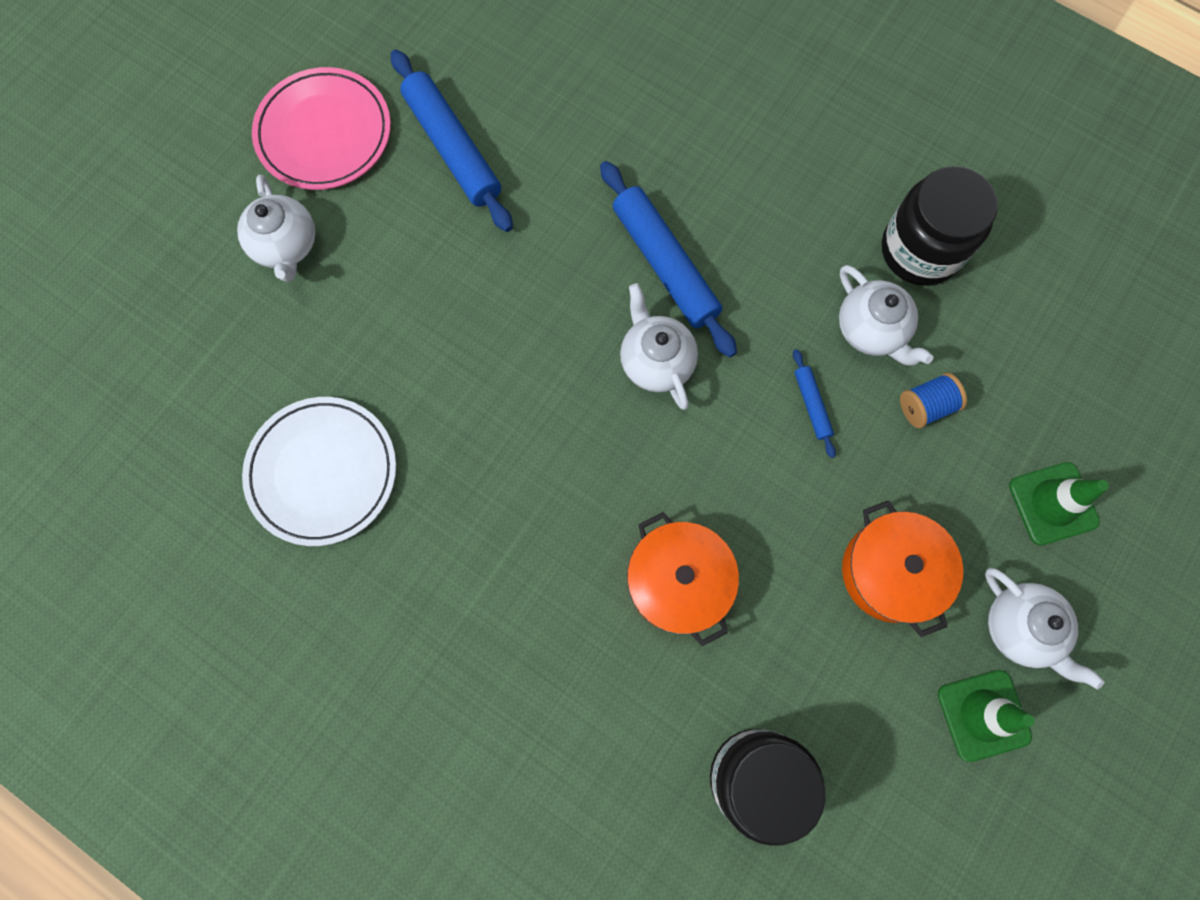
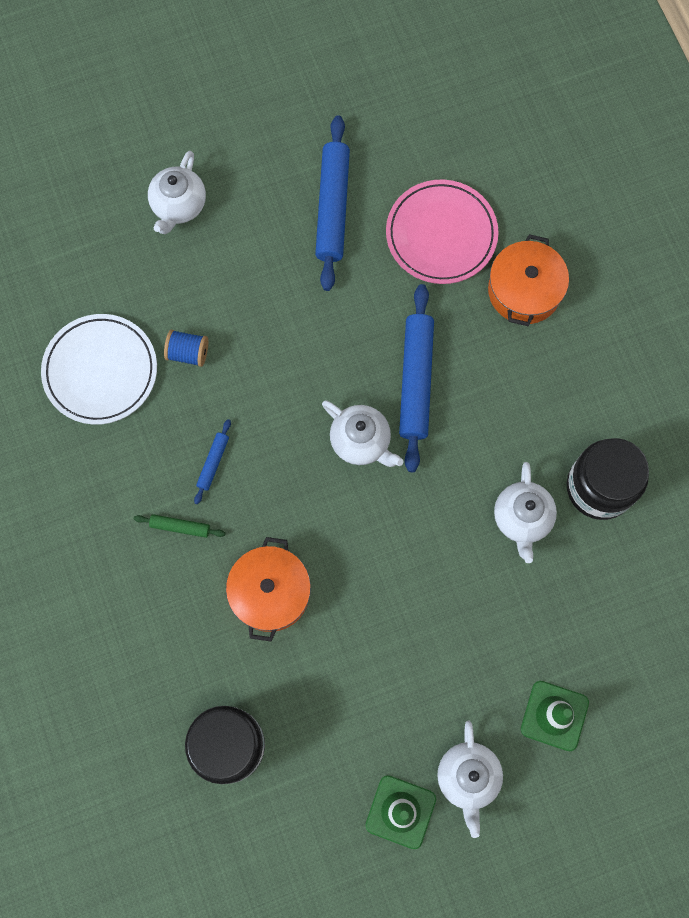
camera: 35 degrees right, 0 degrees up
pink plate [252,67,391,190] -> pink plate moved to [386,180,498,284]
white teapot [620,283,698,410] -> white teapot turned 120 degrees clockwise [322,400,404,467]
blue rolling pin [793,349,836,458] -> blue rolling pin moved to [194,419,231,504]
orange pot [842,500,963,637] -> orange pot moved to [488,234,569,326]
blue spool [900,373,967,428] -> blue spool moved to [164,330,208,367]
none -> green rolling pin [134,514,225,538]

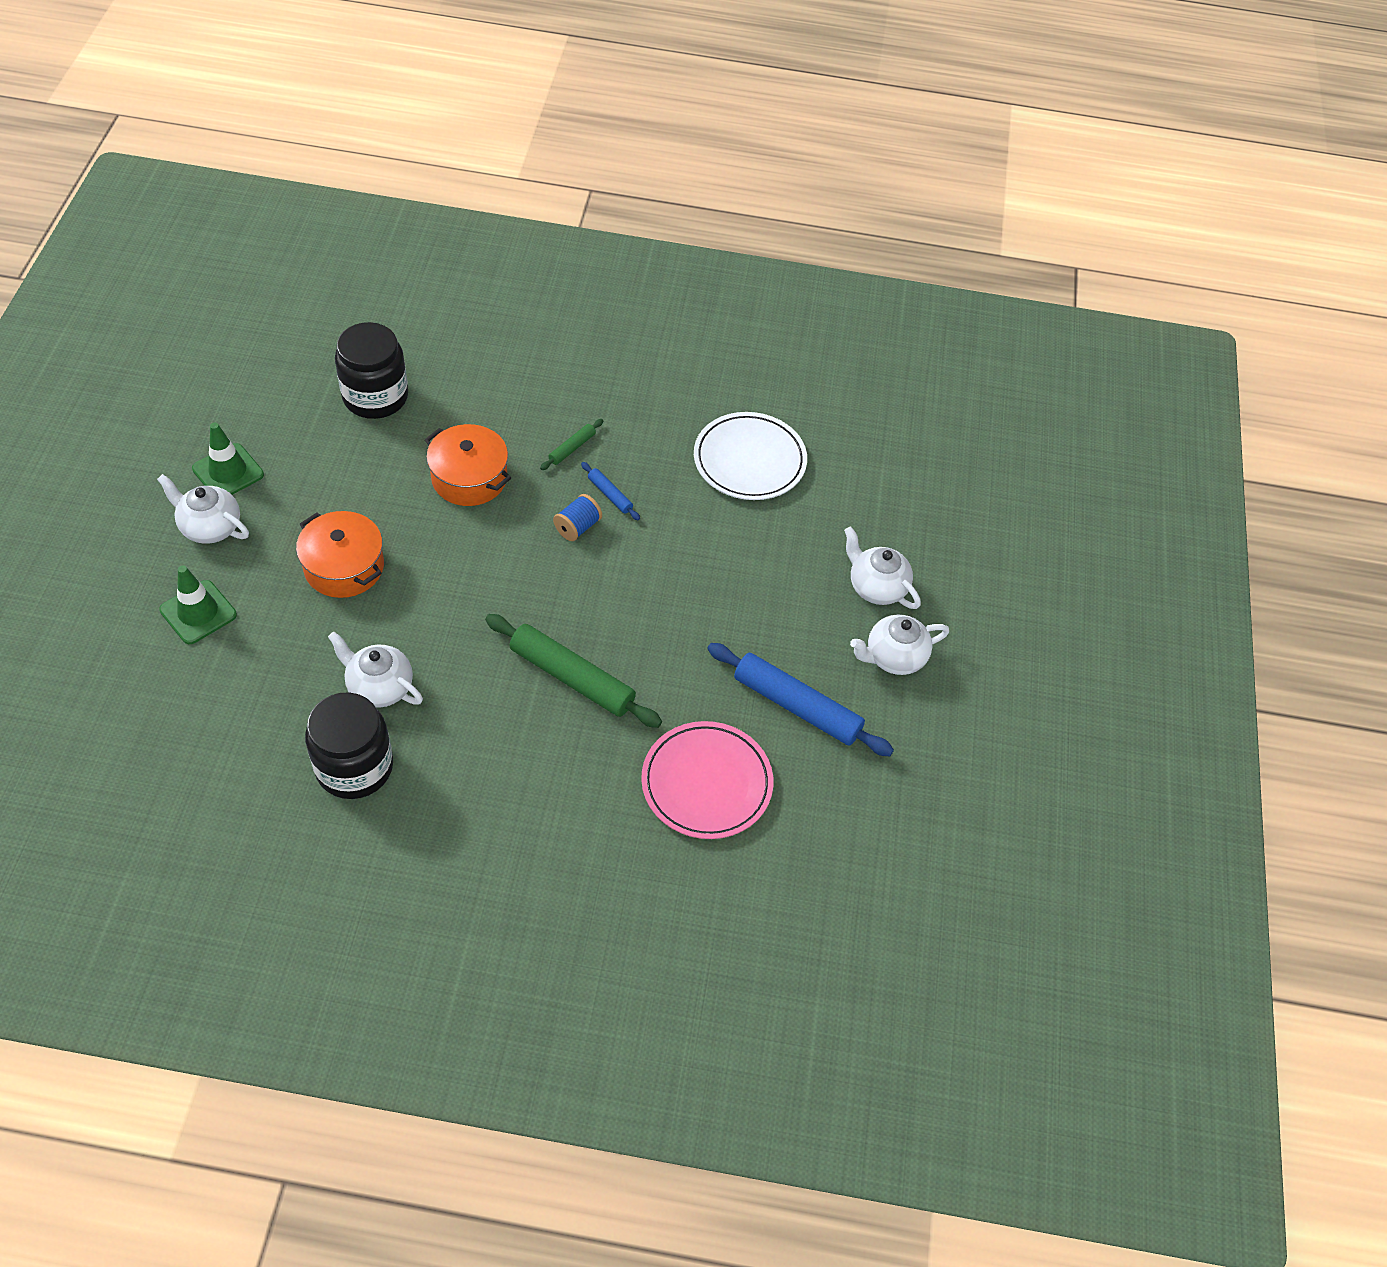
camera: 115 degrees right, 20 degrees down
blue spool [164,330,208,367] -> blue spool moved to [553,494,602,541]
white teapot [322,400,404,467] -> white teapot moved to [850,614,949,675]
blue rolling pin [399,284,434,472] -> green rolling pin [485,614,662,728]
orange pot [488,234,569,326] -> orange pot moved to [296,511,384,598]

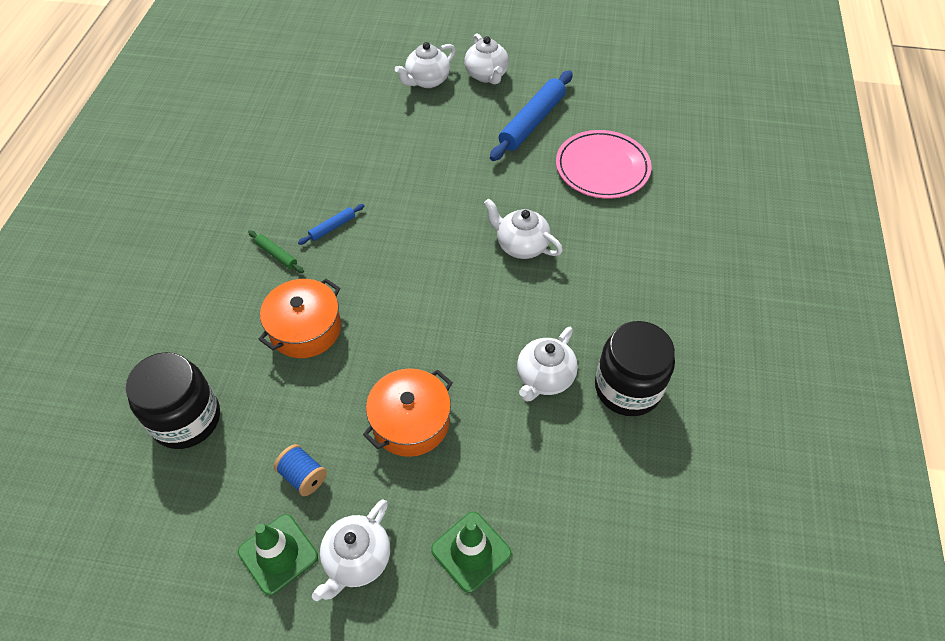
camera: 85 degrees left, 0 degrees up
green rolling pin [485,614,662,728] -> white teapot [484,199,563,259]
blue spool [553,494,602,541] -> blue spool moved to [274,444,327,496]
white plate [694,412,807,500] -> none

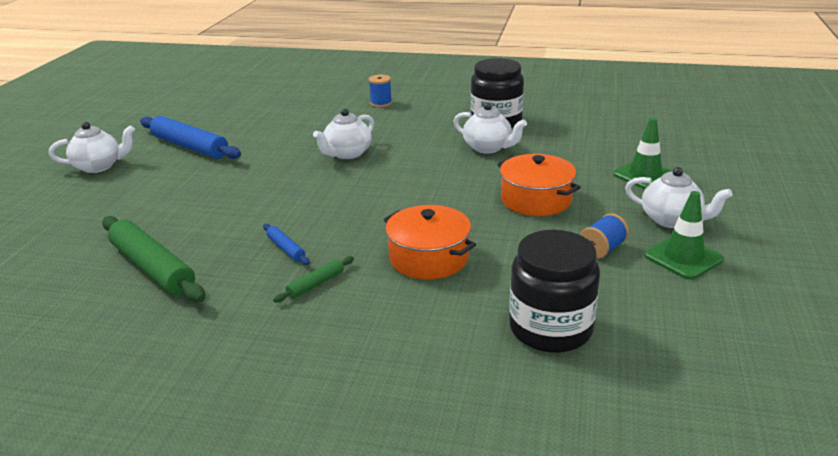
camera: 85 degrees left, 25 degrees down
white teapot [395,42,456,88] -> none
pink plate [556,130,652,199] -> none
none -> green rolling pin [102,216,205,302]
none -> blue spool [369,75,392,107]

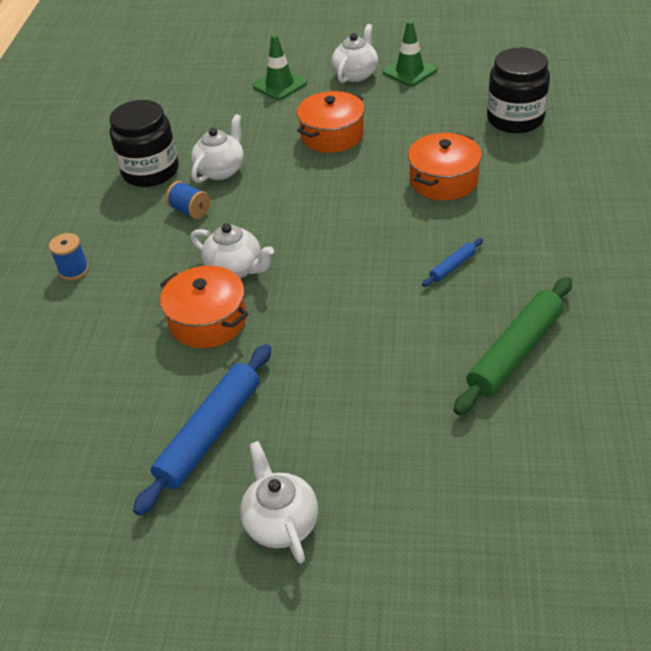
camera: 95 degrees left, 15 degrees up
green rolling pin [273,256,354,303] -> none
blue spool [580,213,629,259] -> blue spool moved to [166,181,210,219]
none -> orange pot [160,266,248,348]

